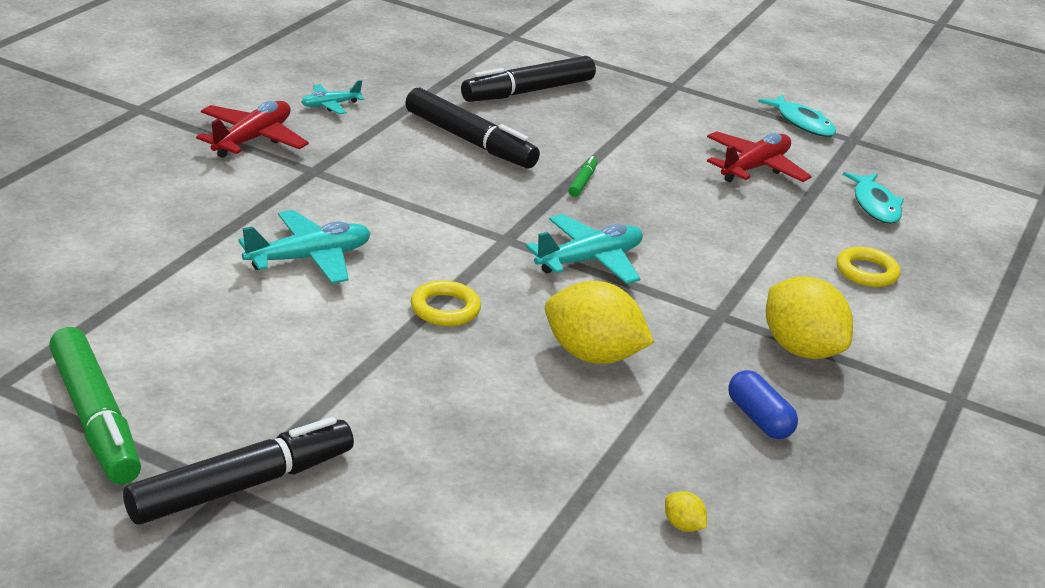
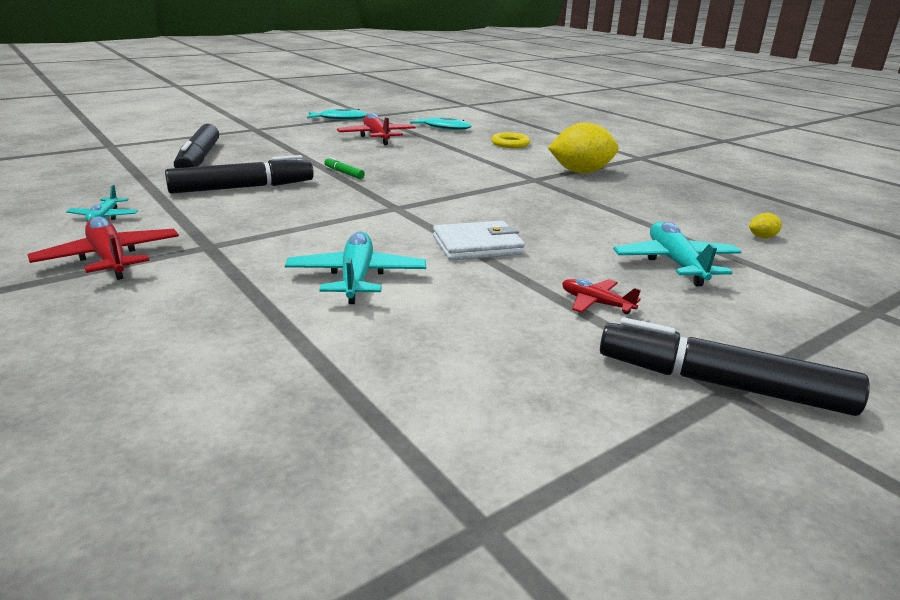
camera: 60 degrees left, 5 degrees down
green marker [49,327,141,484] -> none
black marker [123,417,354,525] -> black marker turned 60 degrees counterclockwise [600,318,870,416]
yellow ring [411,280,481,326] -> white wallet [433,221,525,260]
turquoise plane [526,214,643,284] -> turquoise plane moved to [613,221,742,286]
yellow lemon [545,281,654,364] -> none
blue capsule [728,370,798,439] -> none
none -> red plane [562,279,641,314]

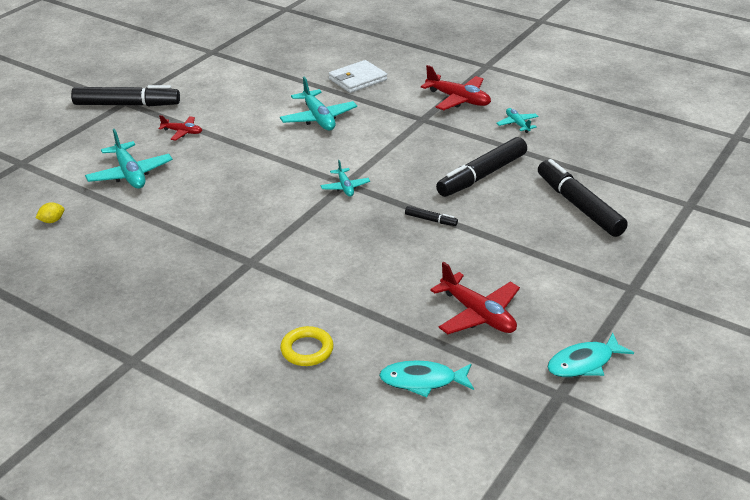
camera: 160 degrees right, 10 degrees up
green marker [324,157,365,179] -> black marker [405,206,458,226]
white wallet [433,221,525,260] -> white wallet moved to [329,60,387,93]
yellow lemon [548,122,619,174] -> none
none -> turquoise plane [320,160,370,197]

